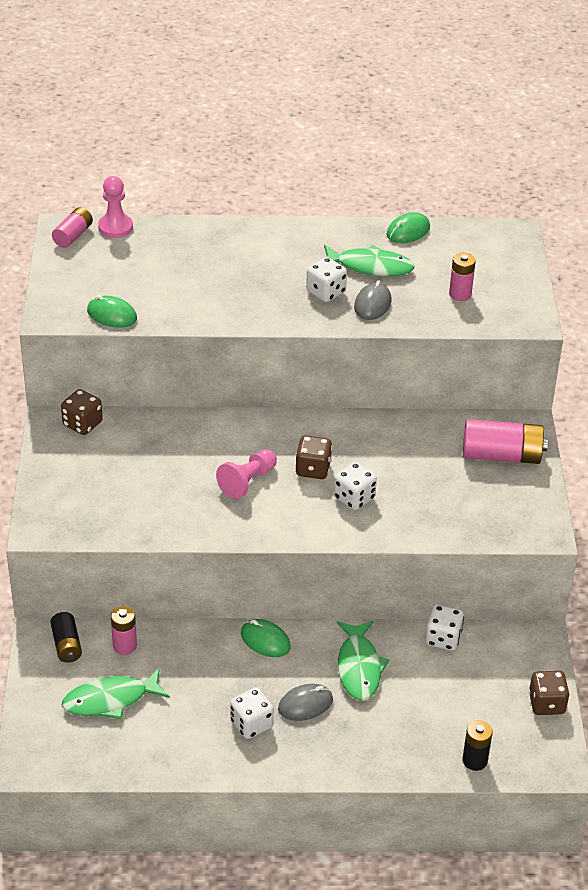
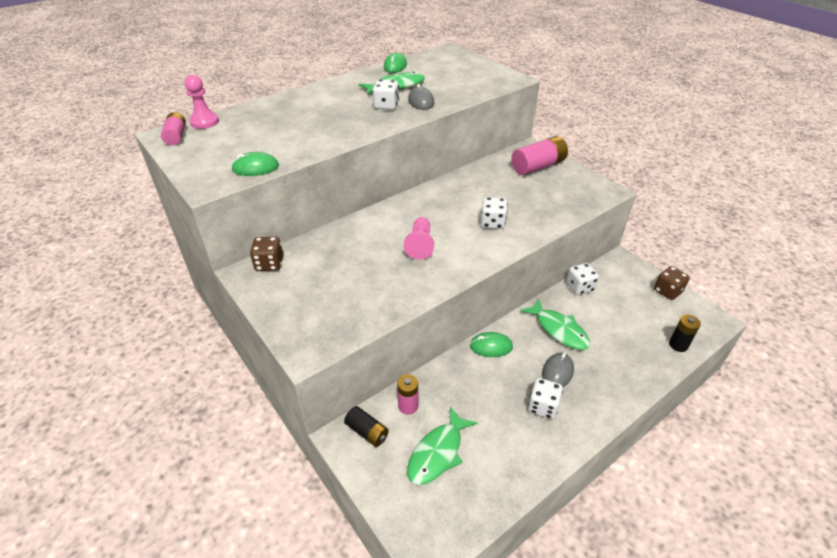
camera: 35 degrees left, 0 degrees up
brown dice [296,435,332,479] -> none
pink battery [449,253,476,301] -> none

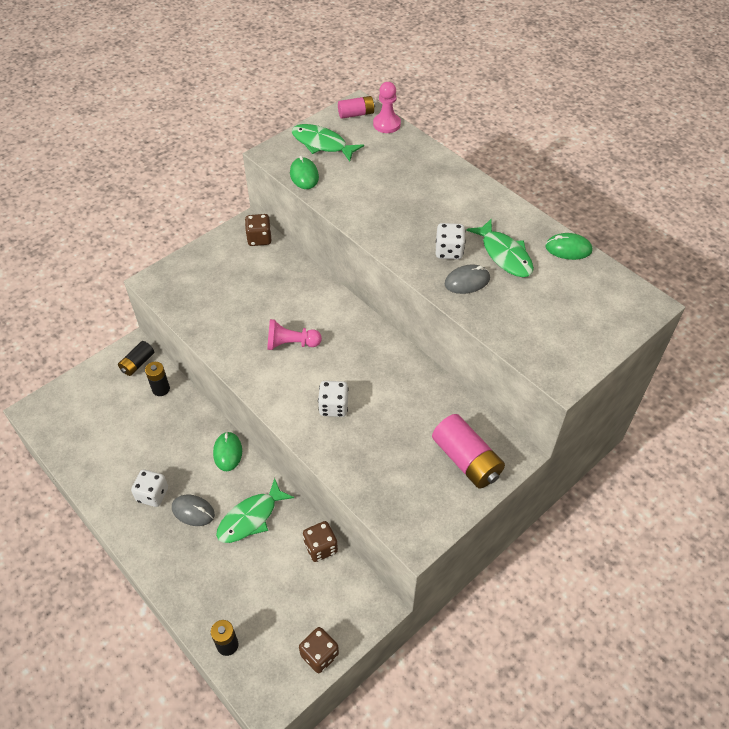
camera: 85 degrees right, 10 degrees up
pink battery [397,374,418,415] -> black battery [145,362,170,396]
green fish [407,407,478,485] -> green fish moved to [292,124,364,162]
white dice [566,263,599,295] -> brown dice [303,521,338,562]

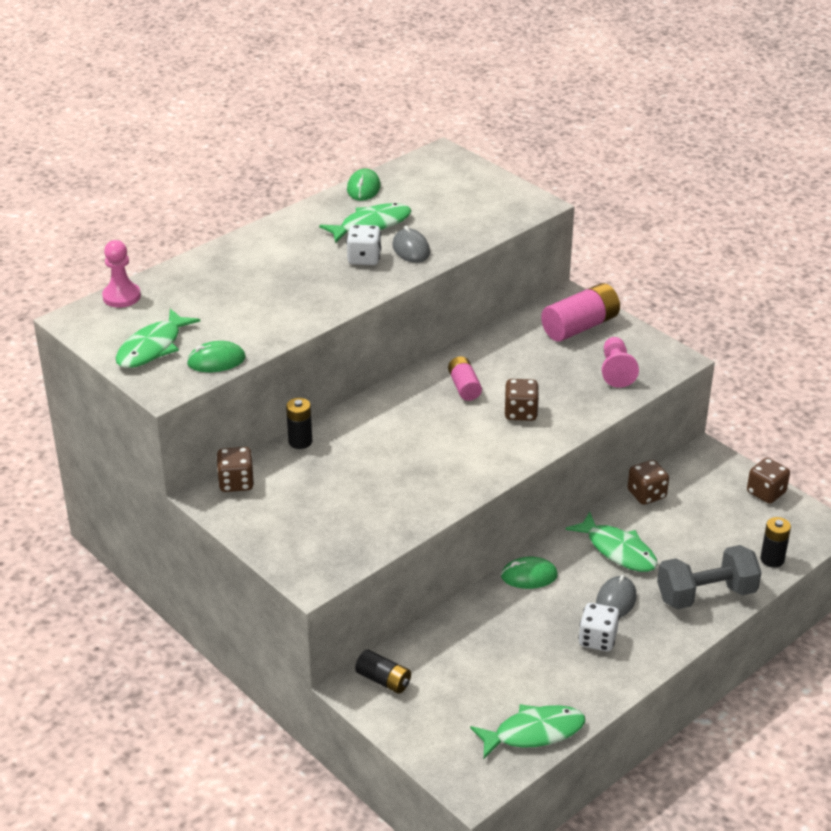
camera: 90 degrees left, 15 degrees down
black battery [145,362,170,396] -> black battery moved to [286,398,312,449]
pink pawn [267,319,322,350] -> pink pawn moved to [602,337,639,388]
white dice [318,381,349,417] -> brown dice [505,379,539,421]
pink battery [338,96,375,119] -> pink battery moved to [448,356,482,401]
none -> green fish [470,704,585,759]
none -> grey dumbbell [657,545,762,609]

